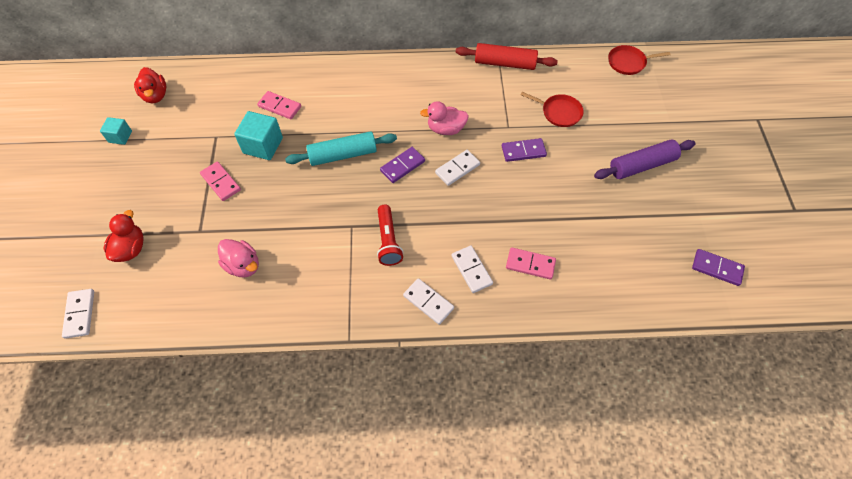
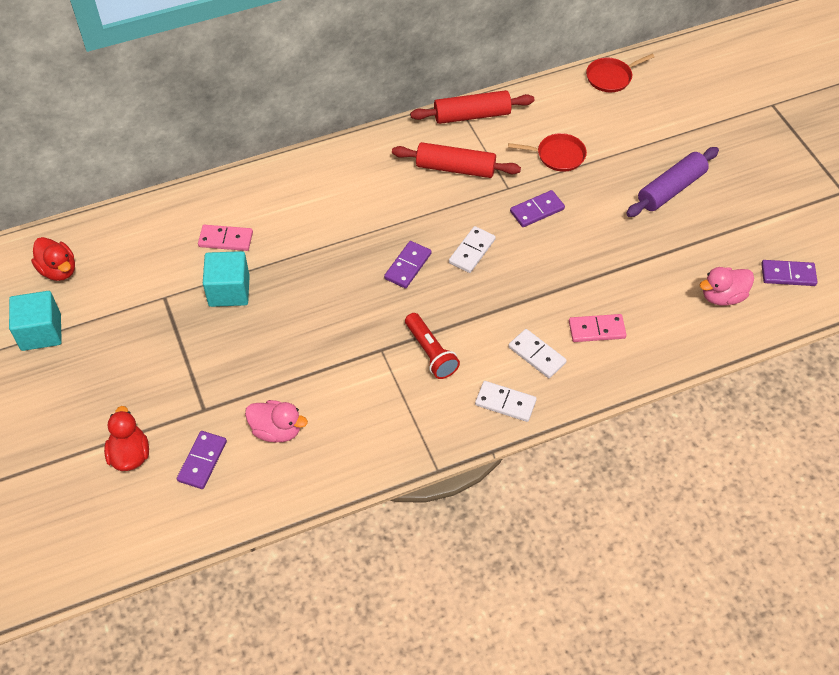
camera: 20 degrees left, 5 degrees down
white domino [62,289,94,338] -> none
turquoise cube [100,117,132,145] -> turquoise cube [9,291,62,351], size x1.68
pink domino [200,161,241,201] -> none
turquoise rolling pin [285,131,397,166] -> none
pink duck [420,101,469,135] -> pink duck moved to [700,267,754,306]
none -> purple domino [177,431,227,489]
none -> red rolling pin [392,142,521,178]

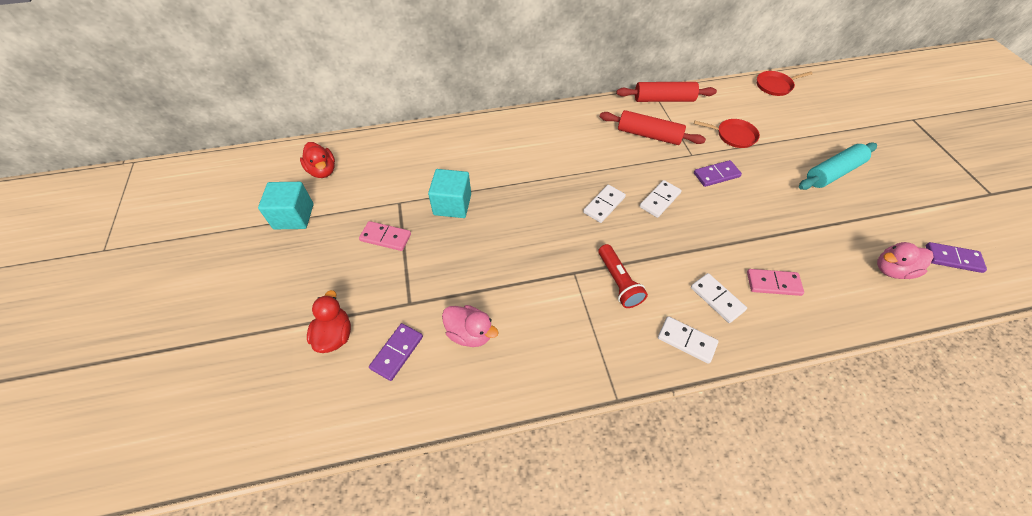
camera: 10 degrees right, 0 degrees up
pink domino [198,225,253,251] -> pink domino moved to [359,221,411,251]
purple domino [384,241,431,288] -> white domino [583,185,626,223]
purple rolling pin [626,147,719,217] -> turquoise rolling pin [799,143,877,190]

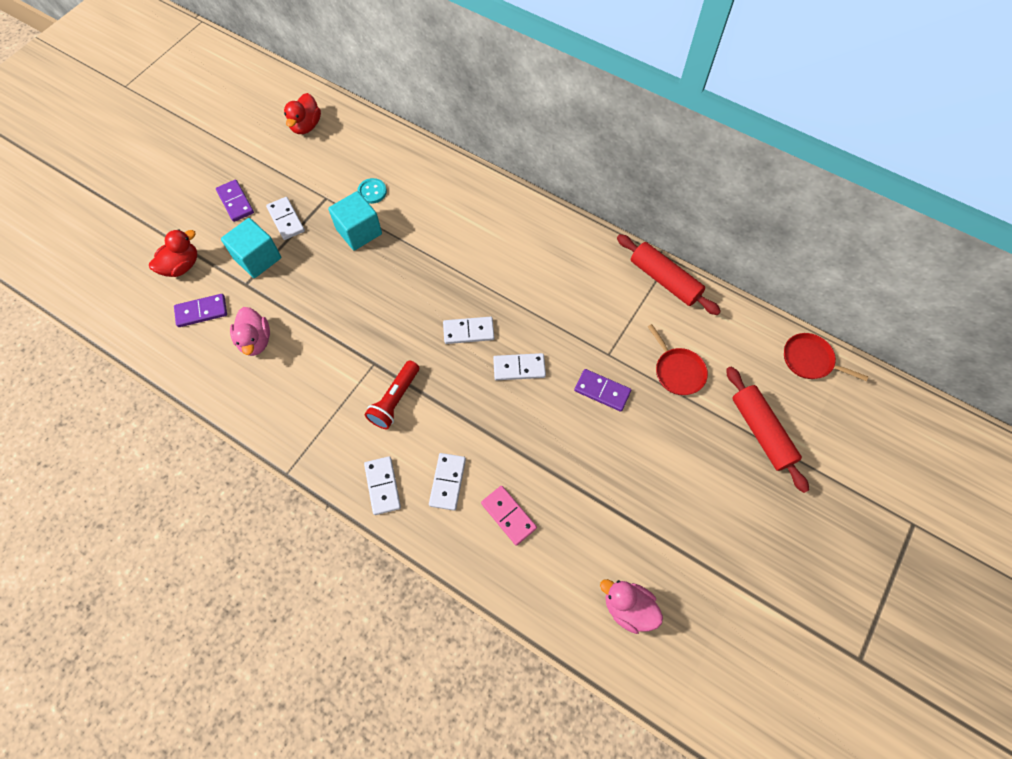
camera: 45 degrees right, 10 degrees up
turquoise cube [258,182,314,229] -> turquoise cube moved to [221,218,281,278]
pink domino [359,221,411,251] -> white domino [266,197,305,240]
red rolling pin [600,110,706,145] -> red rolling pin moved to [726,367,809,493]
turquoise rolling pin [799,143,877,190] -> none
purple domino [926,242,987,273] -> purple domino moved to [216,180,254,222]
none -> turquoise button [357,178,387,204]

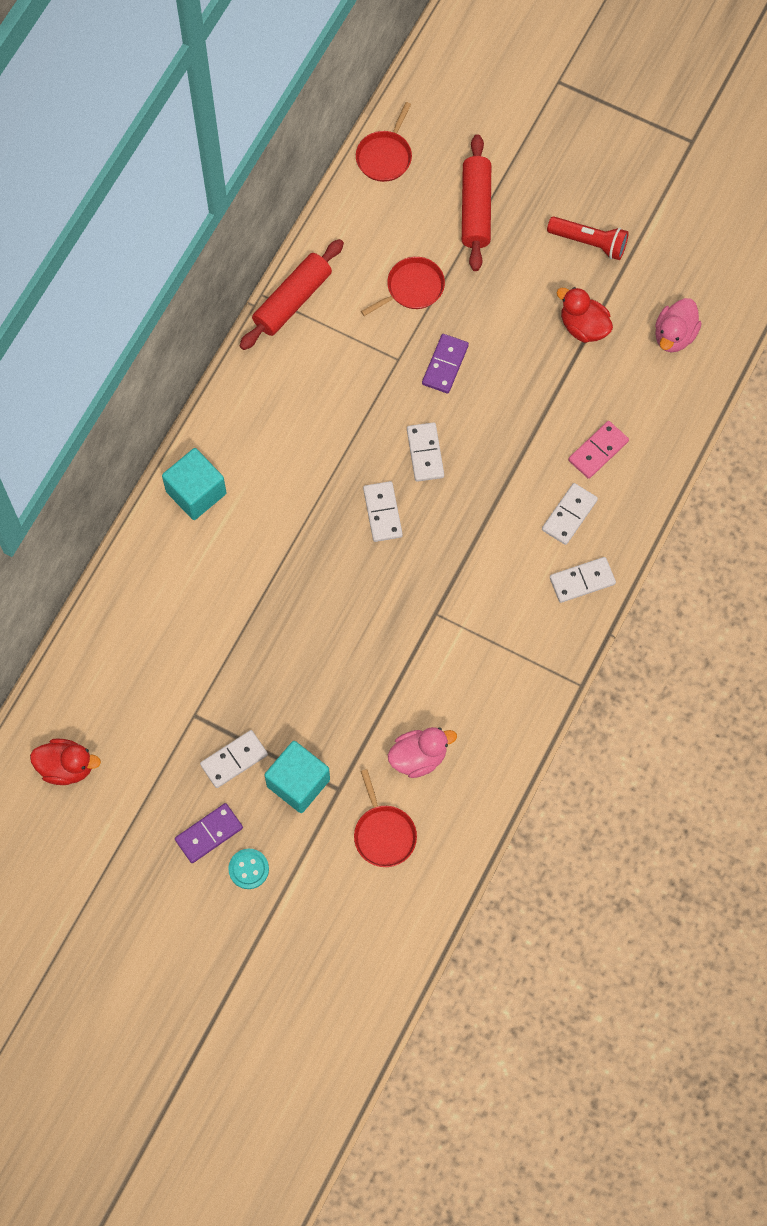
camera: 95 degrees left, 5 degrees up
red duck [149,229,197,277] -> red duck moved to [557,287,613,343]
purple domino [174,294,227,327] -> red pan [354,769,417,867]
turquoise cube [328,191,382,251] -> turquoise cube moved to [162,448,226,520]
turquoise button [357,178,387,204] -> turquoise button moved to [228,849,269,889]
red flashlight [365,361,419,429] -> red flashlight moved to [547,217,629,260]
white domino [429,453,466,511] -> white domino turned 60 degrees counterclockwise [542,483,598,545]
red rolling pin [726,367,809,493] -> red rolling pin turned 60 degrees counterclockwise [462,134,491,271]

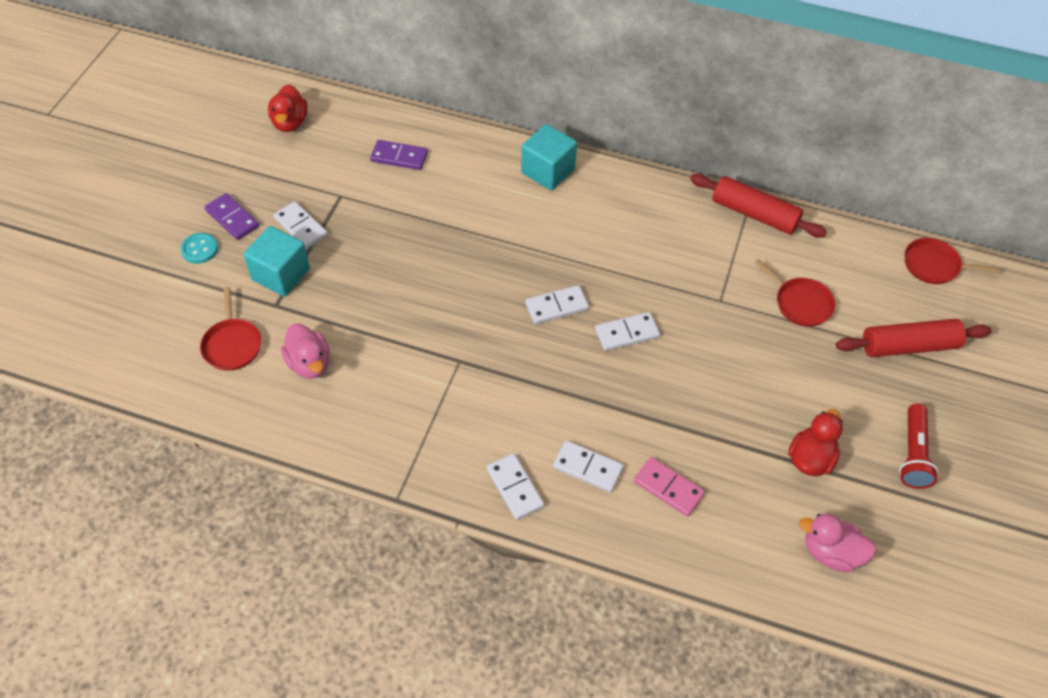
camera: 80 degrees right, 15 degrees down
red pan [354,769,417,867] -> red pan turned 75 degrees counterclockwise [200,287,261,371]
purple domino [422,334,469,393] -> purple domino moved to [370,140,428,170]

